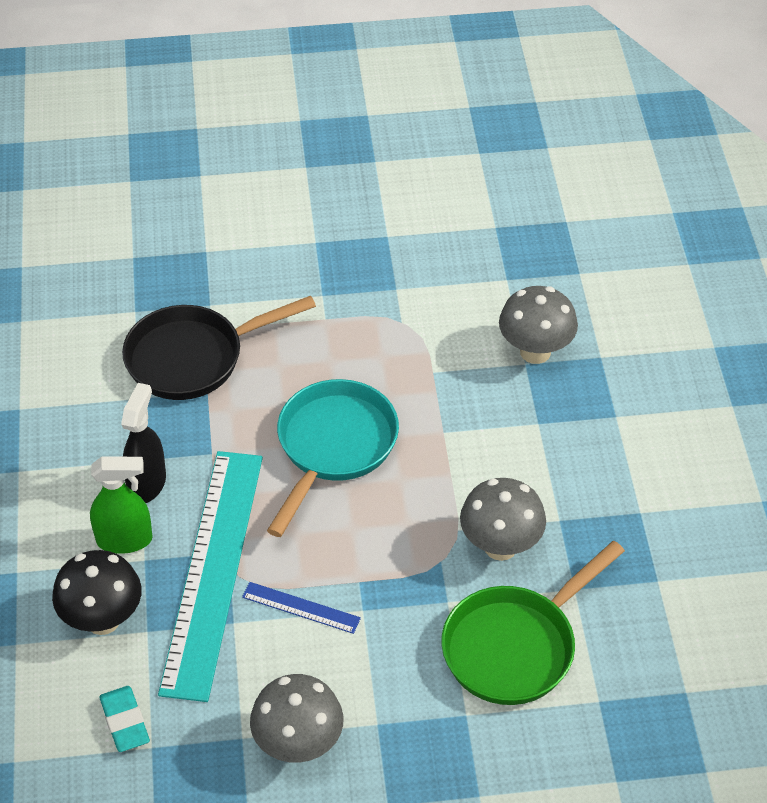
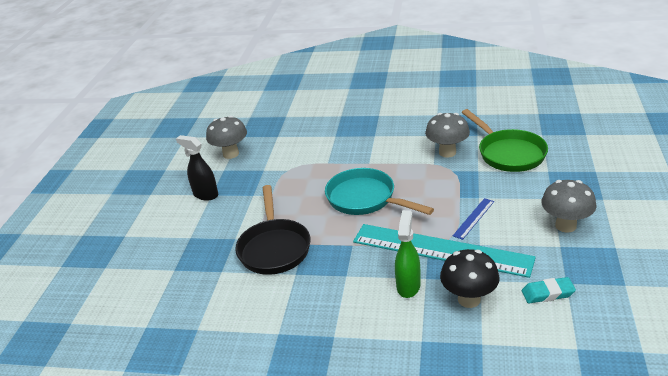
camera: 70 degrees left, 15 degrees down
black spray bottle [121,383,166,503] -> black spray bottle moved to [176,135,218,201]
grey mushroom [499,286,578,364] -> grey mushroom moved to [206,116,247,159]

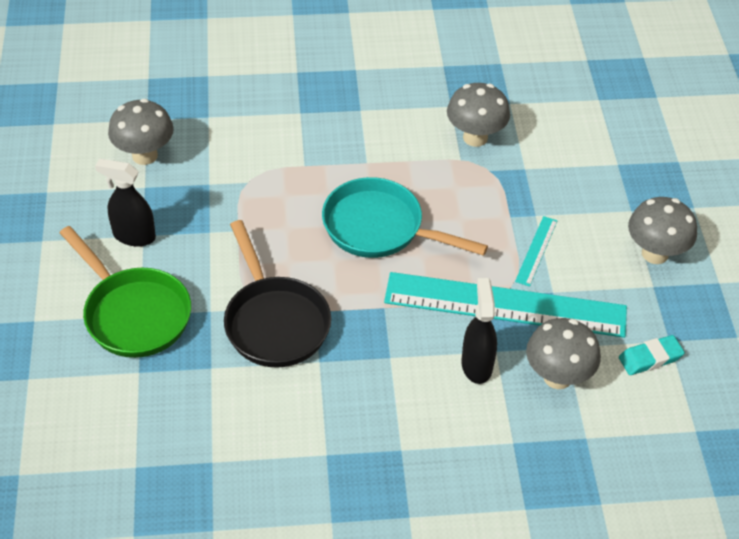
camera: 20 degrees left, 15 degrees up
green spray bottle [395,210,421,298] -> black spray bottle [462,278,497,384]
black mushroom [440,249,499,308] -> grey mushroom [526,318,601,389]
blue ruler [453,198,494,240] -> turquoise ruler [515,216,558,287]
green pan [462,109,548,172] -> green pan moved to [60,226,191,358]

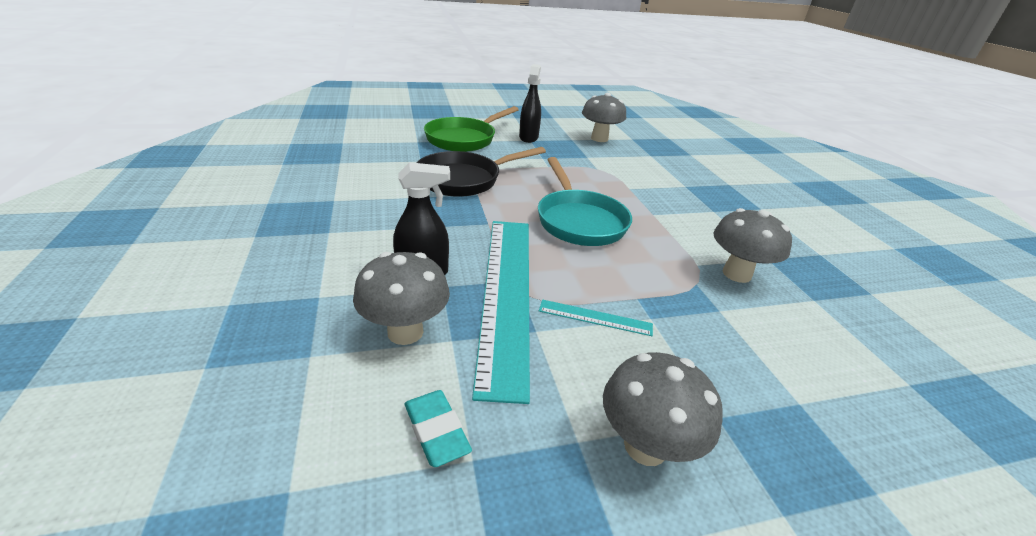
camera: 80 degrees right, 15 degrees down
turquoise pan [322,177,488,258] -> turquoise pan turned 150 degrees clockwise [538,157,632,246]

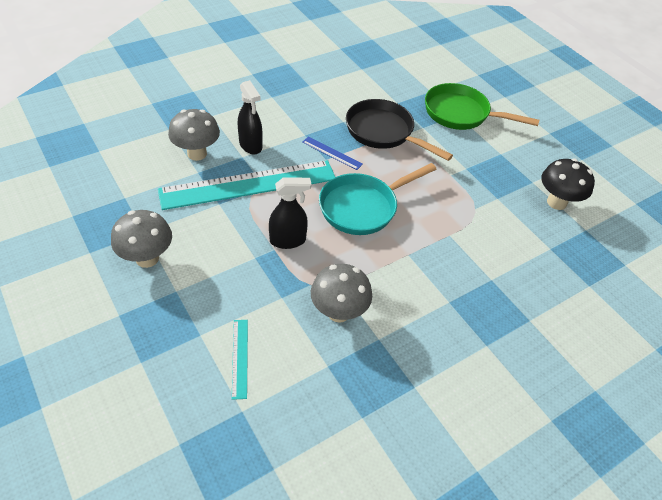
camera: 70 degrees right, 15 degrees up
turquoise eraser [405,390,472,467] -> none
black spray bottle [519,64,541,143] -> black spray bottle moved to [269,177,311,249]
turquoise ruler [539,299,653,336] -> turquoise ruler moved to [232,320,248,400]
grey mushroom [582,93,626,142] -> black mushroom [541,158,595,210]
none -> blue ruler [302,137,363,170]

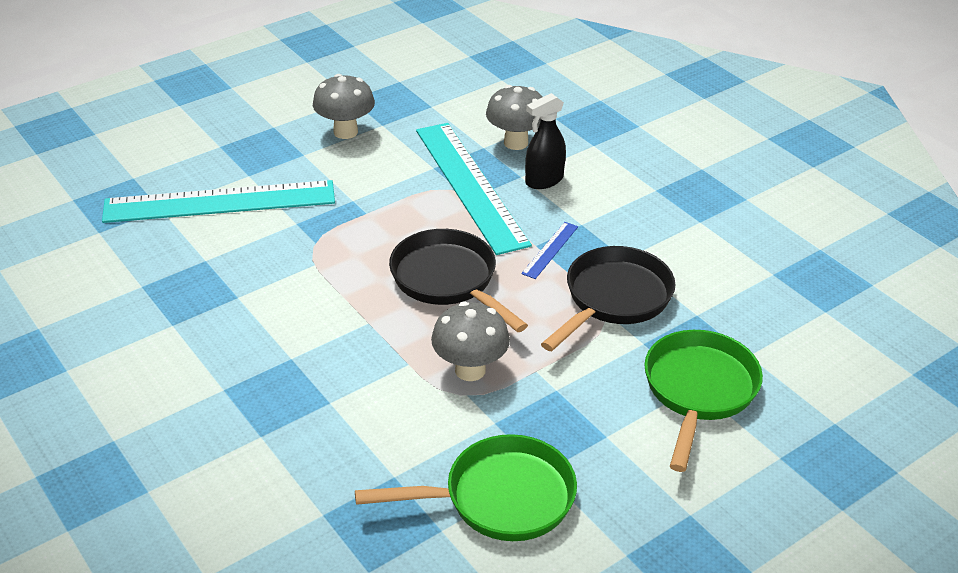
camera: 90 degrees right, 10 degrees down
turquoise ruler [232,320,248,400] -> turquoise ruler [102,180,335,223], size x2.48
black spray bottle [269,177,311,249] -> none
grey mushroom [311,264,372,323] -> grey mushroom moved to [431,301,510,381]
turquoise pan [319,163,436,235] -> black pan [389,229,528,332]
black mushroom [541,158,595,210] -> green pan [355,434,577,541]

